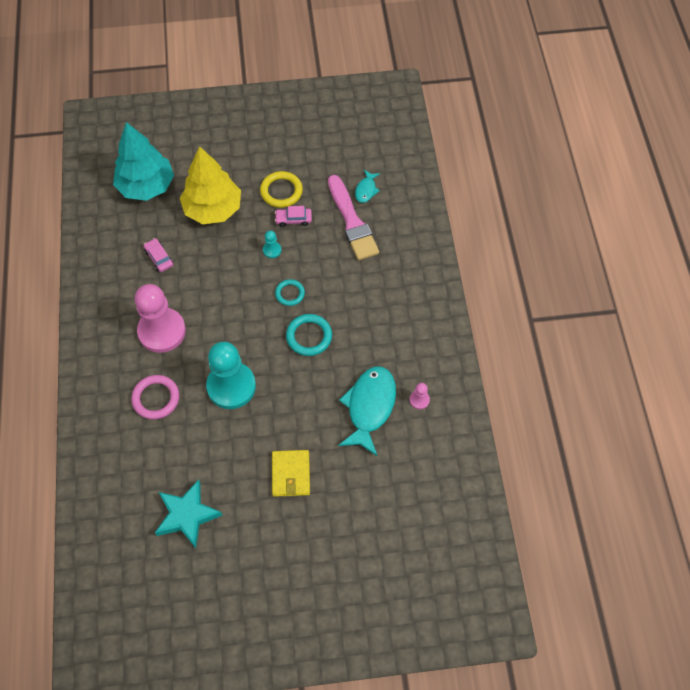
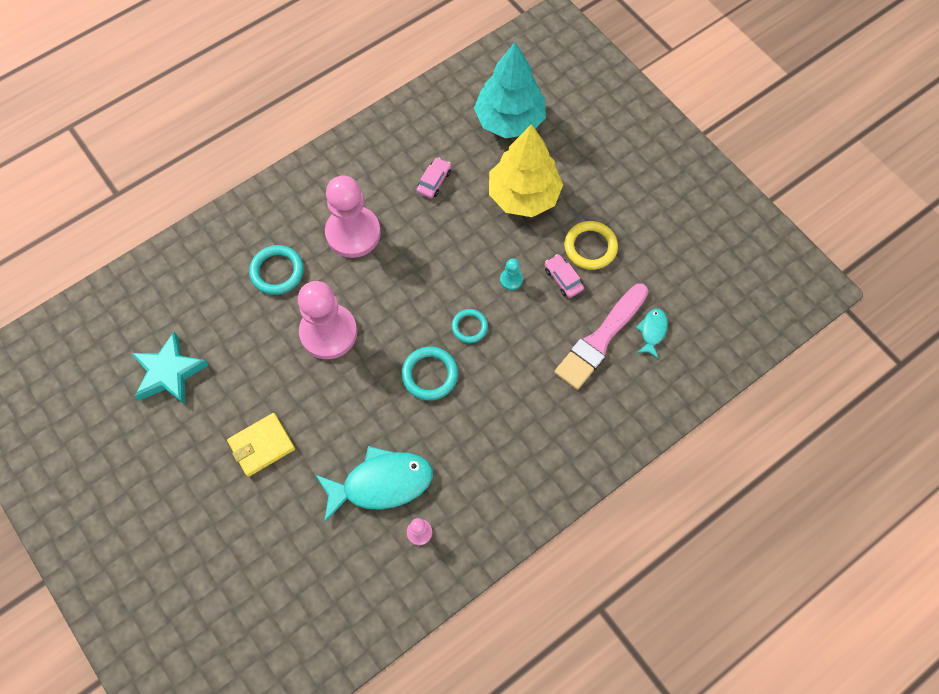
camera: 60 degrees right, 5 degrees up
pink ring [131,375,179,419] -> turquoise ring [249,245,304,295]
turquoise pawn [206,341,256,409] -> pink pawn [298,281,357,359]
turquoise fish [355,170,380,203] -> turquoise fish turned 120 degrees clockwise [636,309,668,359]

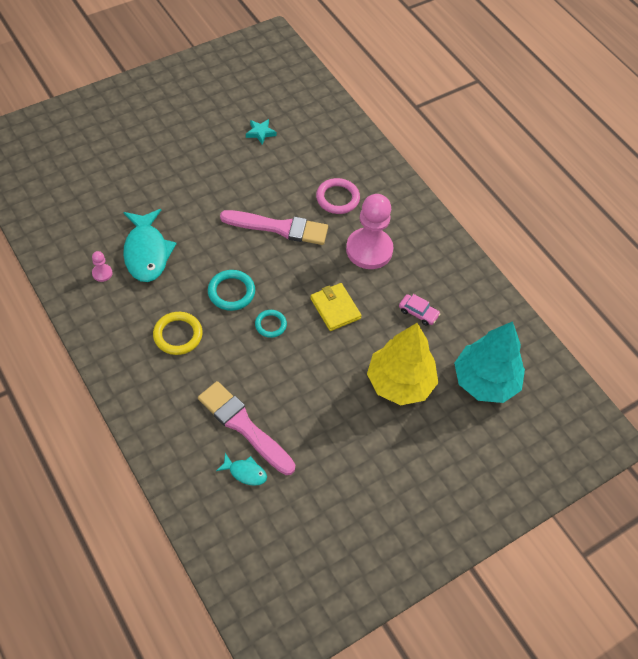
camera: 90 degrees right, 10 degrees down
turquoise star [131,332,208,405] -> turquoise star [246,119,277,145], size x0.55
yellow wallet [227,413,295,477] -> yellow wallet moved to [310,283,362,331]
turquoise ring [249,245,304,295] -> pink ring [316,178,360,214]
pink pawn [298,281,357,359] -> pink brush [220,210,328,245]
turquoise pawn [500,259,523,290] -> none
pink car [545,254,584,298] -> none
yellow ring [564,221,618,270] -> yellow ring moved to [153,312,203,355]

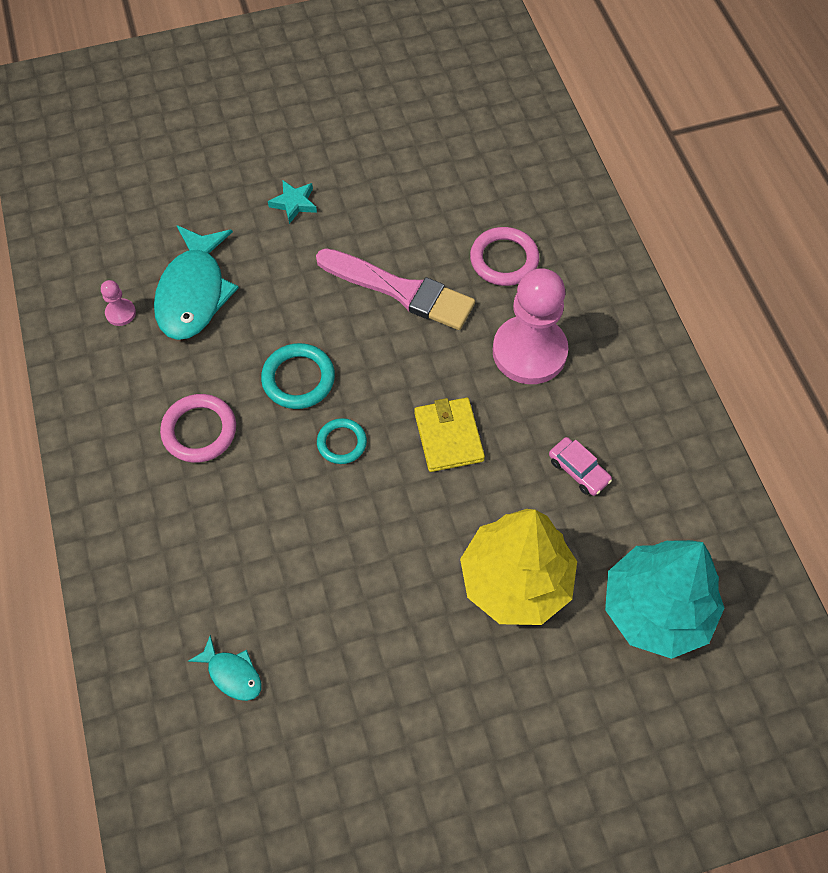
camera: 20 degrees right, 5 degrees up
yellow ring [153,312,203,355] -> pink ring [160,394,236,463]
pink brush [198,381,295,475] -> none
turquoise star [246,119,277,145] -> turquoise star moved to [268,181,317,224]

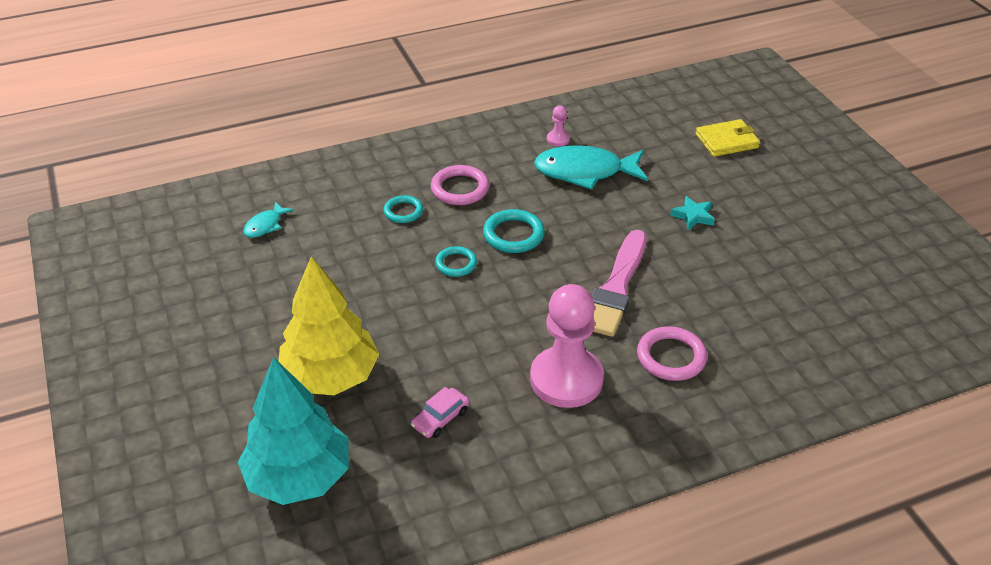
camera: 85 degrees right, 20 degrees down
yellow wallet [414,398,485,472] -> yellow wallet moved to [696,119,760,157]
none -> turquoise ring [383,195,423,223]

